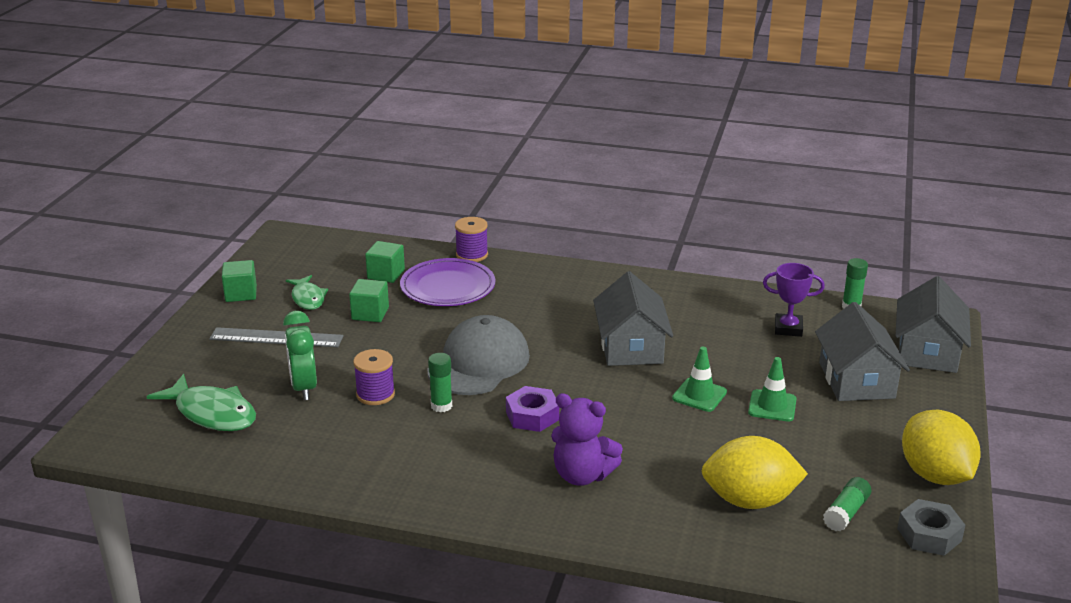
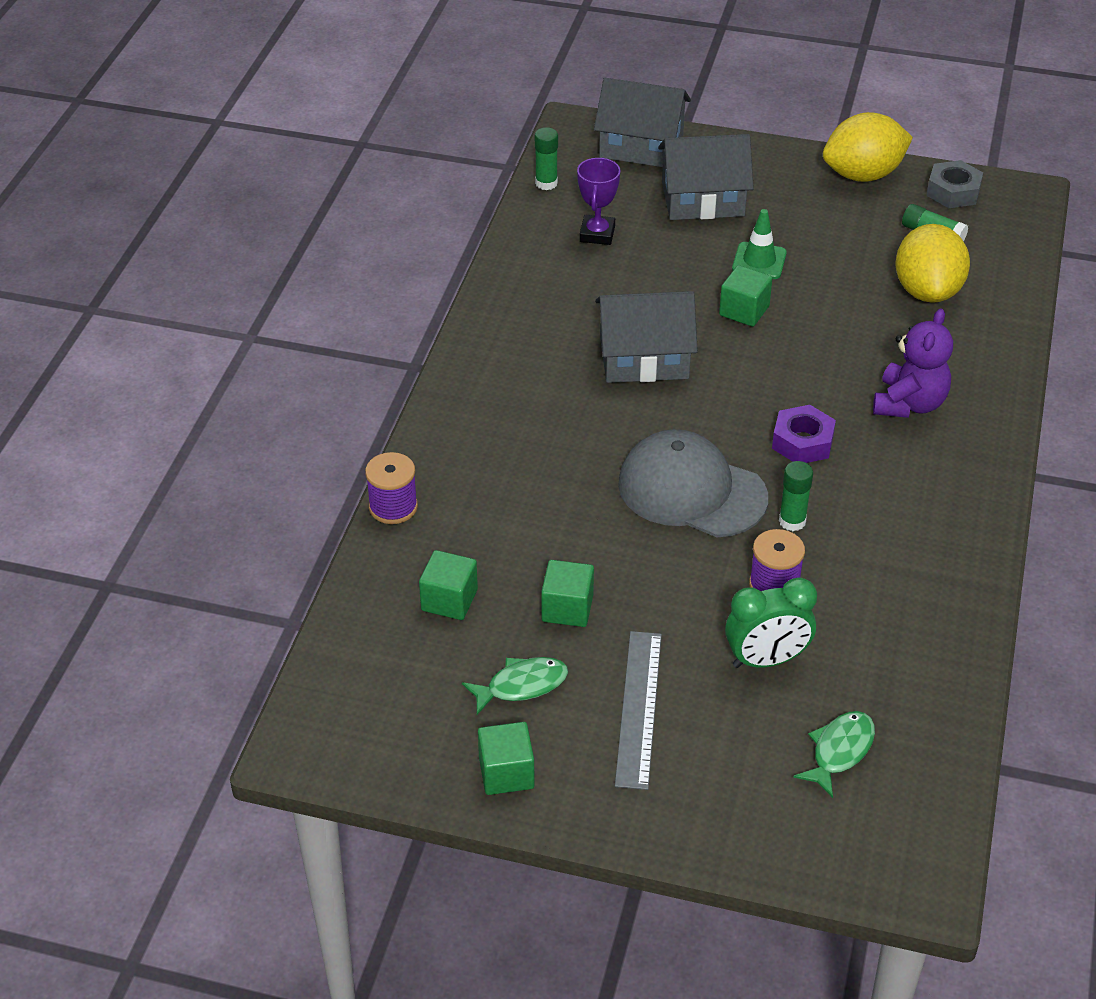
camera: 90 degrees left, 15 degrees up
green fish [146,374,256,431] -> green fish [793,711,875,798], size x0.63
purple plate [400,258,495,306] -> none
green traffic cone [672,347,727,412] -> green cube [719,265,772,327]

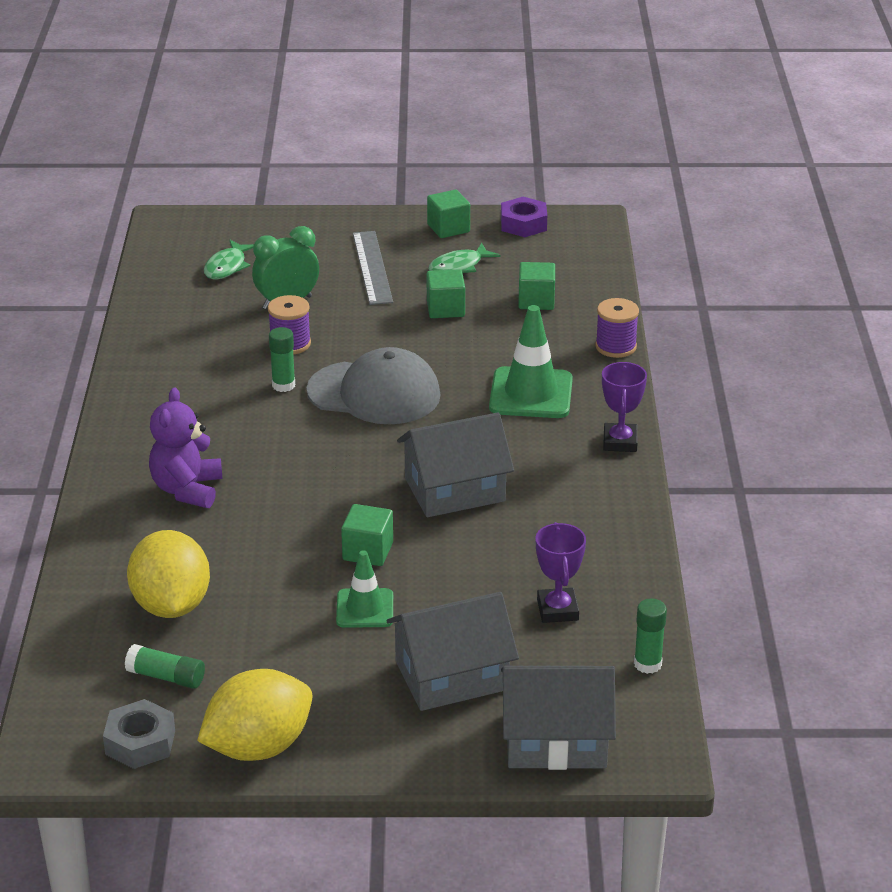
camera: 165 degrees right, 10 degrees down
purple nut [772,405,836,463] -> purple nut moved to [501,197,547,237]
none -> green traffic cone [489,305,573,418]
none -> purple trophy [602,362,647,452]

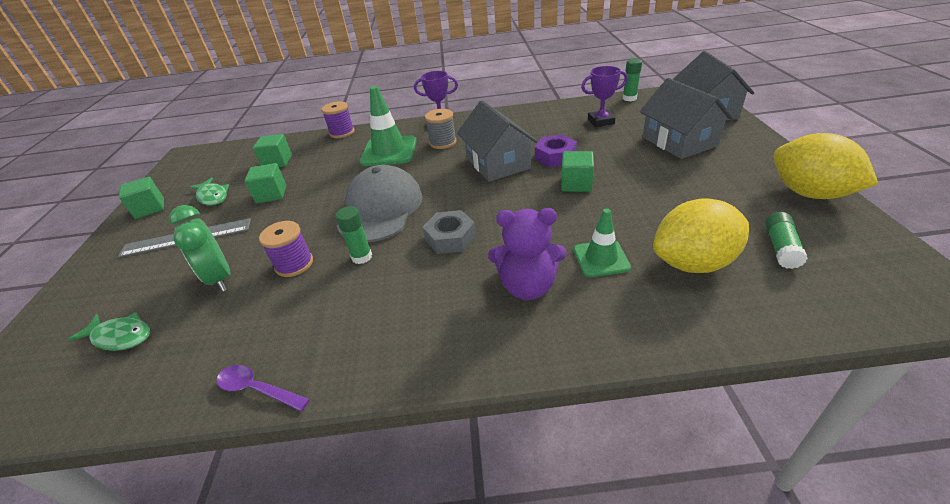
camera: 90 degrees left, 5 degrees up
grey nut [103,699,175,769] -> grey nut moved to [422,210,476,254]
green traffic cone [336,550,393,628] -> green traffic cone moved to [574,209,631,277]
purple nut [501,197,547,237] -> purple nut moved to [535,135,577,167]
none -> purple spoon [216,365,310,411]
none -> grey spool [425,109,457,149]

